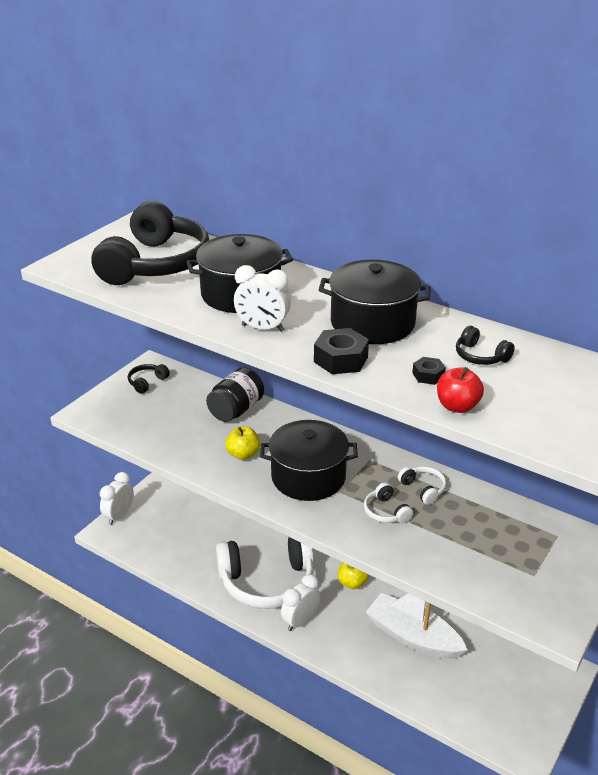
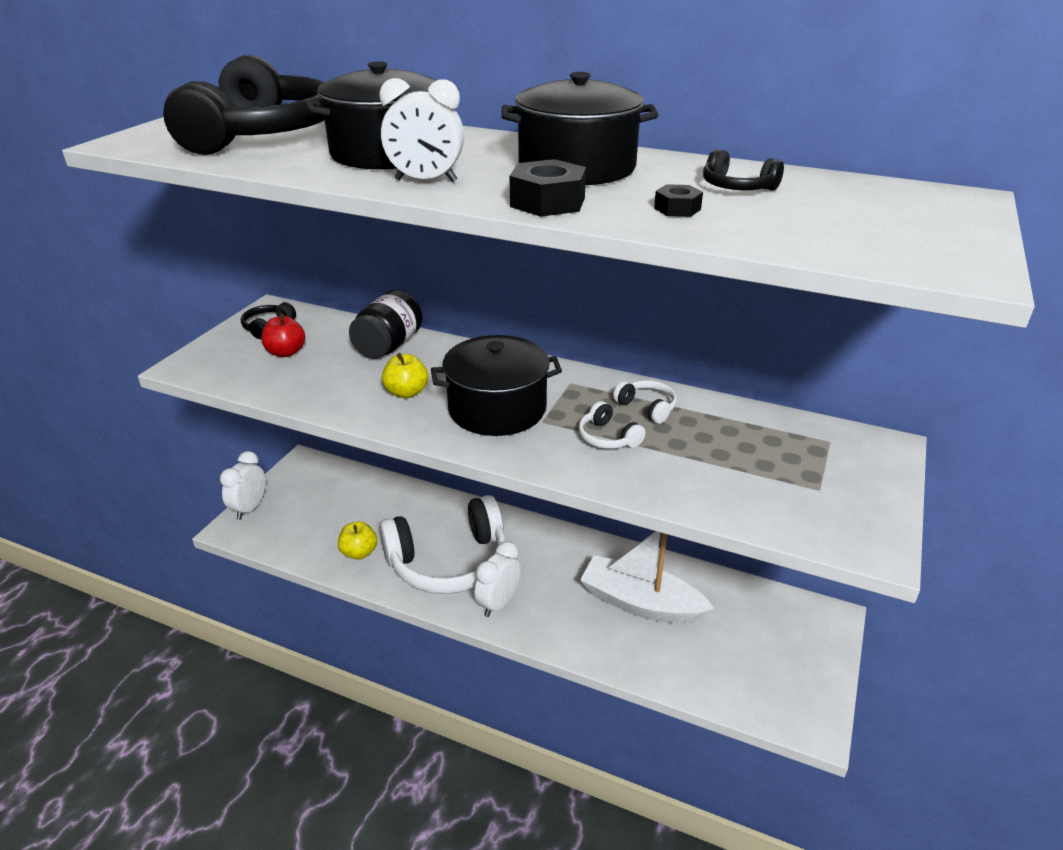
camera: 10 degrees left, 0 degrees up
yellow apple [338,562,369,589] -> yellow apple moved to [338,521,377,560]
red apple [437,367,484,413] -> red apple moved to [261,314,305,357]

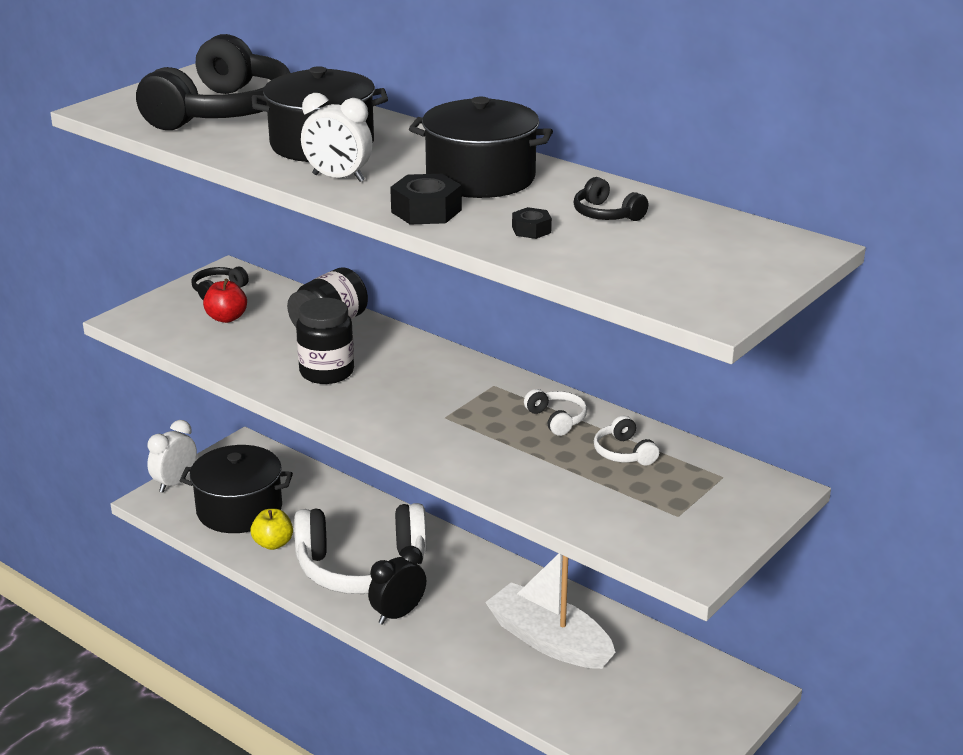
camera: 15 degrees right, 5 degrees down
yellow apple [382,353,428,398] -> black jar [296,298,354,384]
black pot [431,335,562,436] -> black pot moved to [180,445,293,533]
white clock [474,541,521,617] -> black clock [368,546,426,625]
white headphones [579,401,646,449] -> white headphones moved to [594,416,659,466]

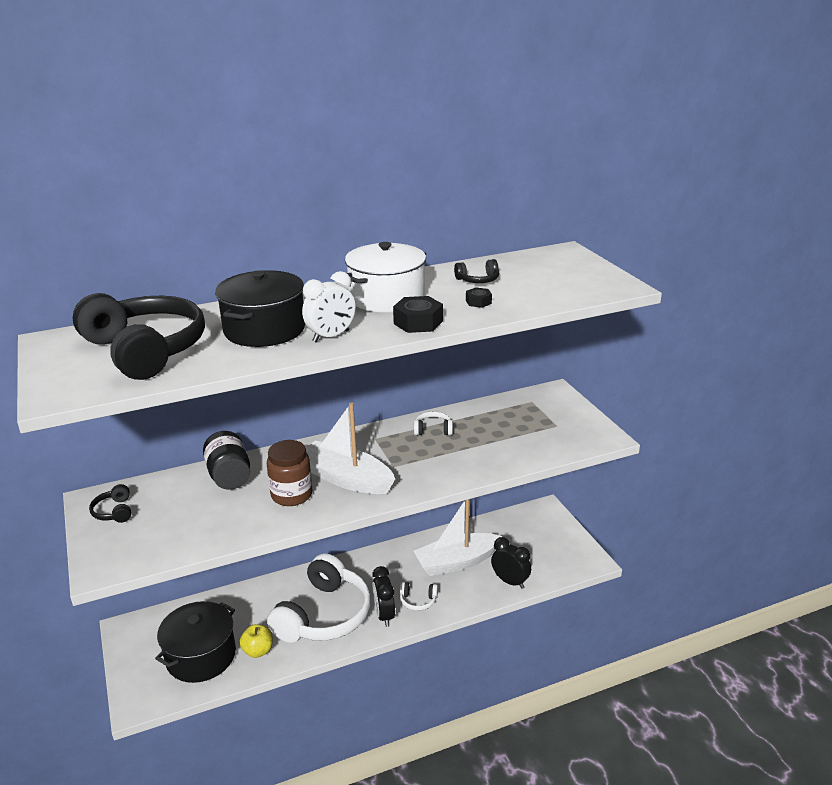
camera: 60 degrees left, 0 degrees up
white clock [147,420,197,493] -> none
red apple [203,279,247,323] -> none
black jar [296,298,354,384] -> brown jar [267,440,312,506]
black pot [409,97,553,198] -> white pot [345,242,426,312]
white headphones [594,416,659,466] -> white headphones moved to [400,582,438,611]
none -> white boat [306,402,395,494]
none -> black clock [491,537,531,589]

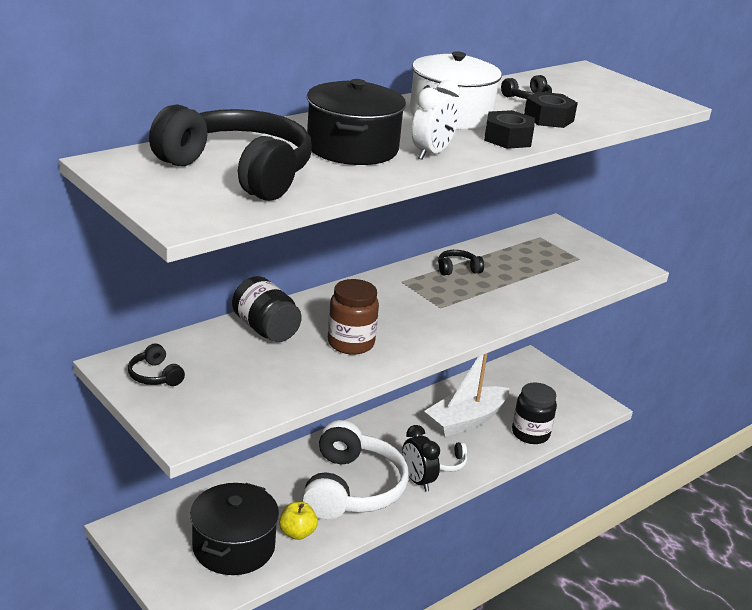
camera: 20 degrees left, 0 degrees up
white boat [306,402,395,494] -> none
white headphones [414,412,453,435] -> black headphones [438,250,484,276]
black nut [466,287,492,308] -> black nut [524,92,578,128], size x1.75
black clock [491,537,531,589] -> black jar [512,382,557,444]

